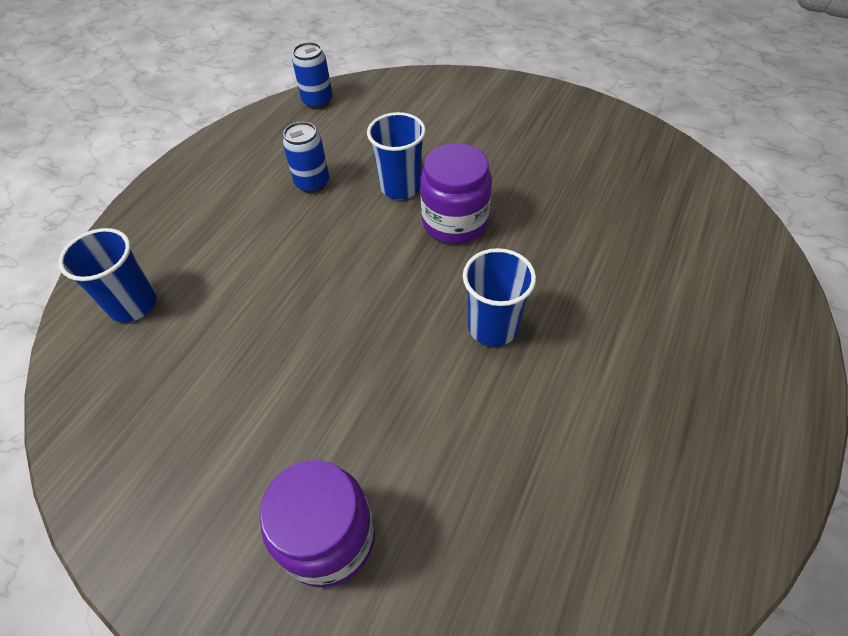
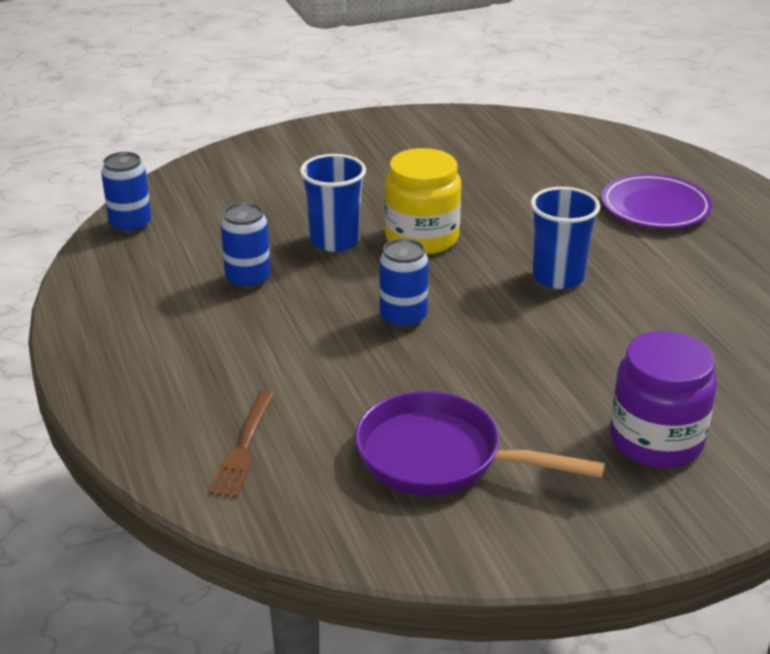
camera: 50 degrees left, 20 degrees down
blue cup [59,228,157,323] -> brown fork [209,390,275,498]
purple jar [420,143,492,244] -> yellow jar [384,148,461,255]
none -> purple pan [355,391,605,496]
none -> blue can [380,238,429,330]
none -> purple plate [601,174,712,228]

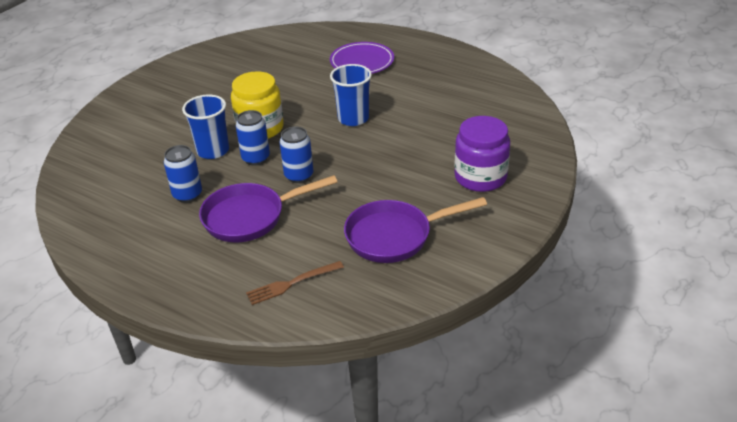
camera: 35 degrees left, 5 degrees up
blue can [101,152,151,234] -> blue can moved to [236,110,270,166]
brown fork [209,390,275,498] -> brown fork turned 90 degrees clockwise [246,261,344,305]
none -> purple pan [199,175,337,242]

